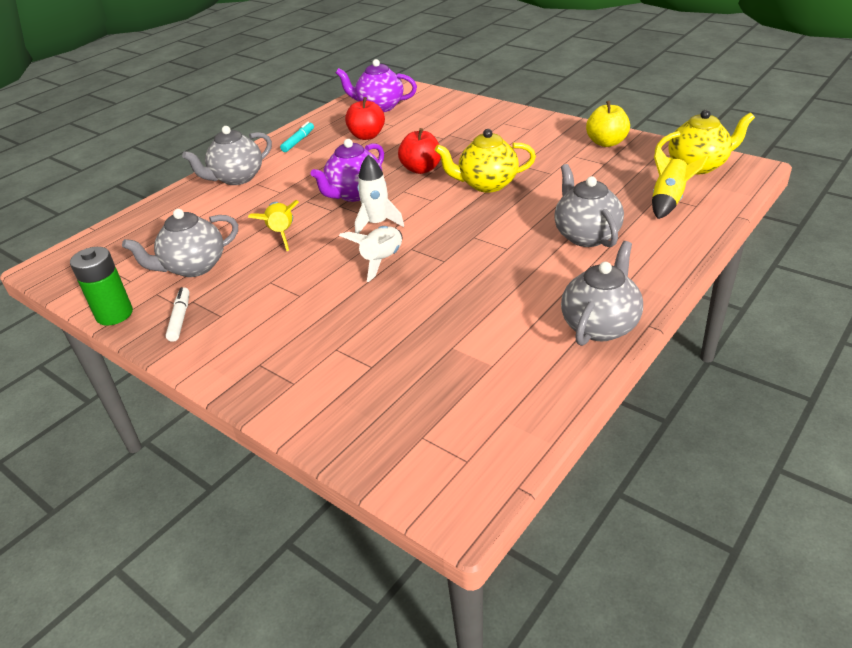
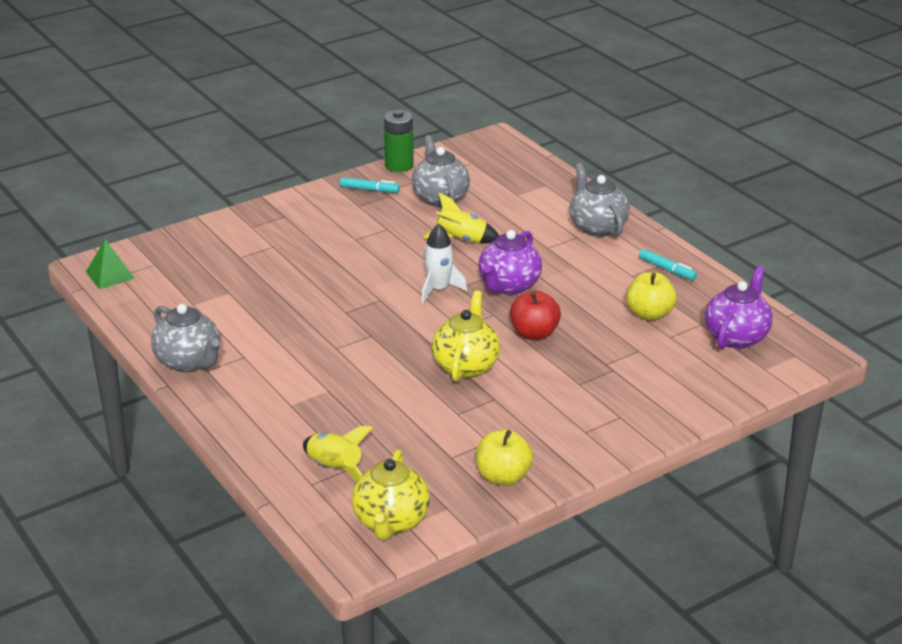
camera: 105 degrees right, 5 degrees down
white marker [166,287,189,342] -> turquoise marker [340,177,400,193]
purple teapot [311,139,384,202] -> purple teapot turned 120 degrees counterclockwise [478,230,542,295]
white rocket [339,226,402,282] -> none
red apple [345,97,385,140] -> yellow apple [626,272,677,321]
grey teapot [554,164,624,247] -> none
none -> green pyramid [86,239,135,289]

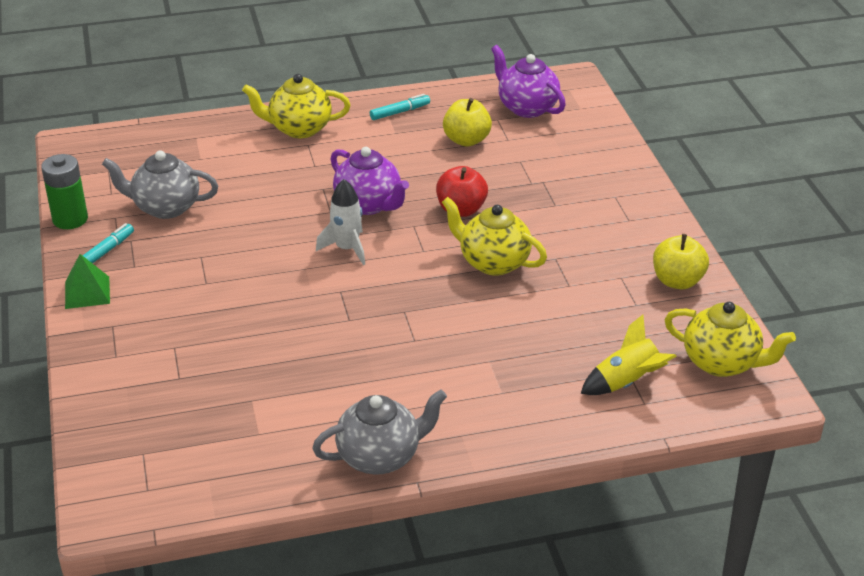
camera: 70 degrees left, 5 degrees up
green pyramid [86,239,135,289] -> green pyramid moved to [65,254,110,309]
yellow rocket [423,193,499,243] -> none
grey teapot [569,163,630,237] -> yellow teapot [242,74,351,138]

